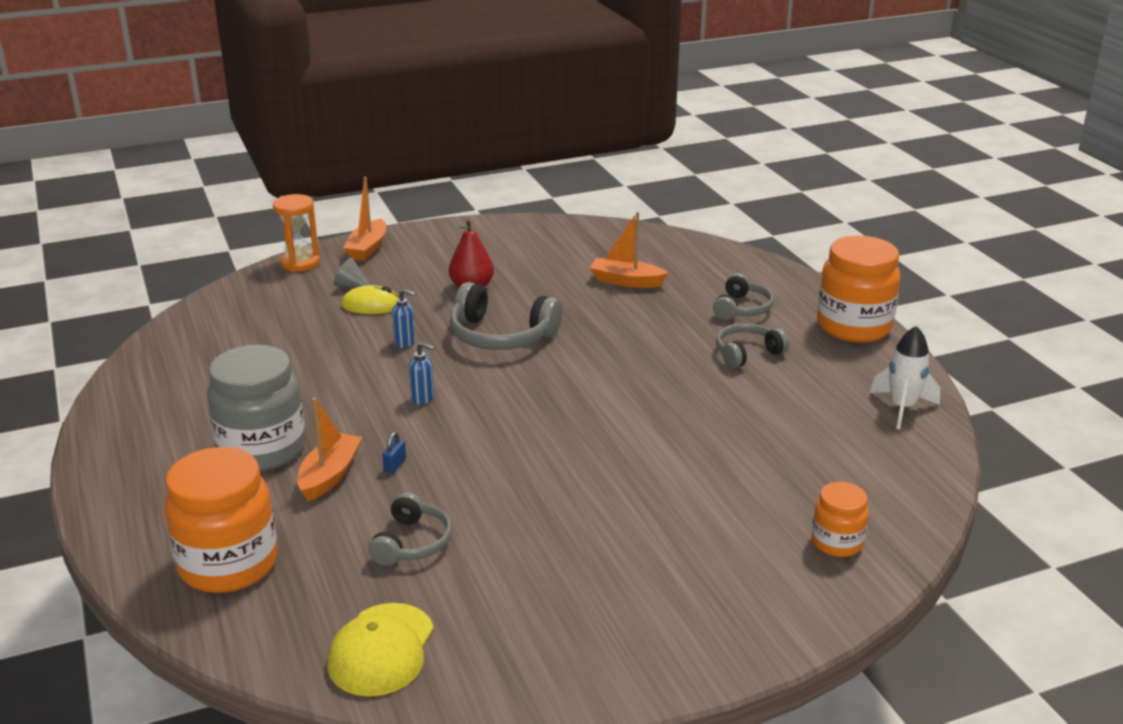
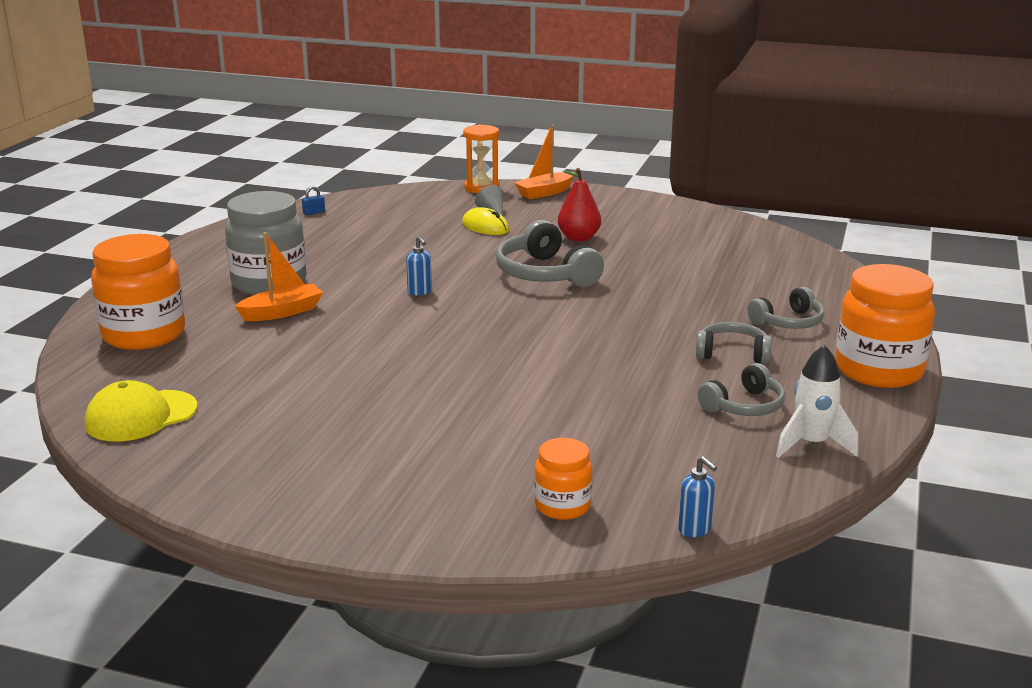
camera: 40 degrees right, 5 degrees down
grey headphones [368,492,452,566] -> grey headphones moved to [698,363,785,416]
blue padlock [382,432,406,473] -> blue padlock moved to [302,186,325,215]
blue soap dispenser [392,289,416,348] -> blue soap dispenser moved to [678,456,717,537]
orange boat [590,212,668,288] -> none

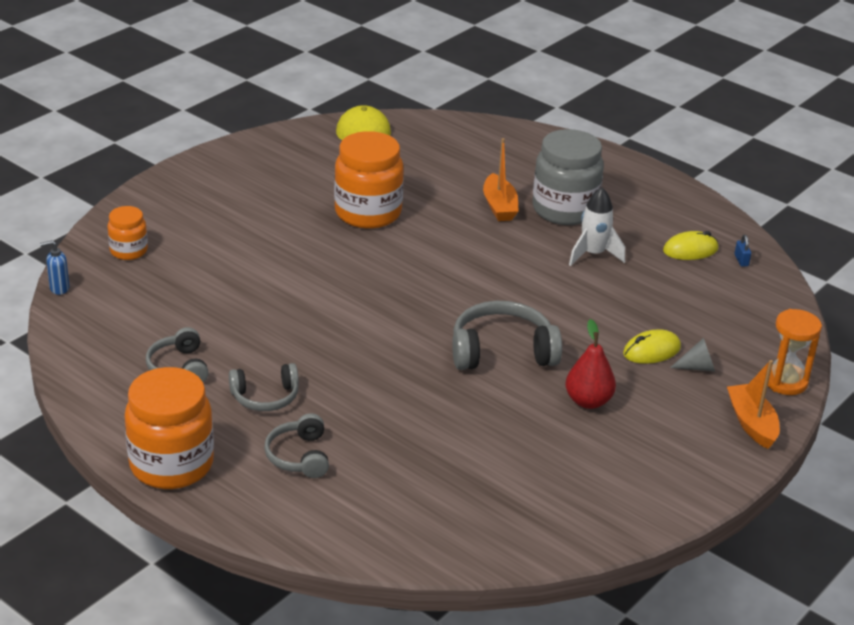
camera: 110 degrees right, 10 degrees up
orange jar [91,234,185,350] -> orange jar moved to [334,131,404,229]
blue soap dispenser [406,236,432,295] -> none
grey headphones [696,322,772,364] -> grey headphones turned 45 degrees clockwise [229,363,299,411]
white rocket [776,345,858,458] -> white rocket moved to [569,188,625,266]
none -> yellow mouse [663,231,718,260]

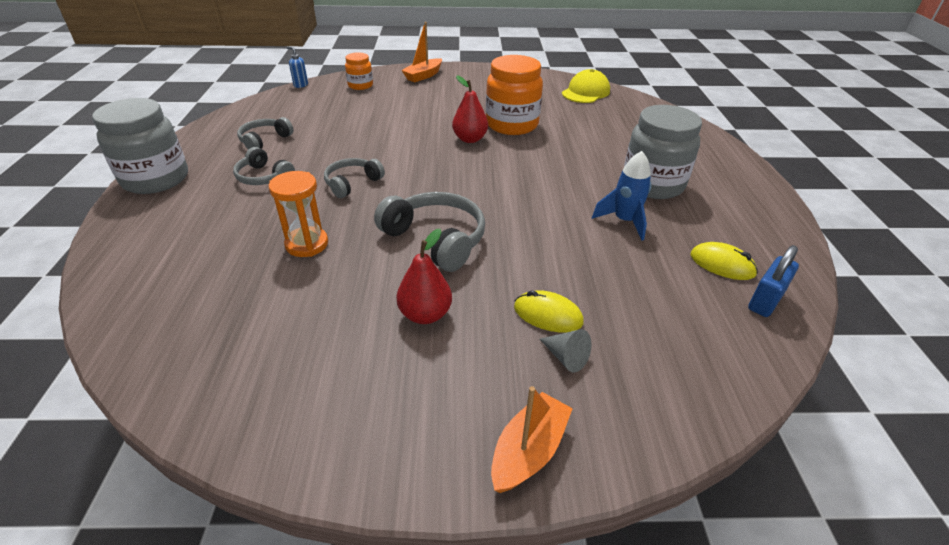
camera: 50 degrees right, 5 degrees up
orange jar [125,367,214,489] -> grey jar [92,98,188,194]
grey headphones [264,413,329,478] -> grey headphones moved to [324,158,385,198]
orange boat [483,138,519,221] -> orange boat moved to [401,22,442,82]
white rocket [569,188,625,266] -> blue rocket [592,151,651,240]
blue padlock [734,235,751,267] -> blue padlock [748,245,799,317], size x1.94
orange hourglass [768,309,822,395] -> orange hourglass moved to [269,171,328,257]
none -> red pear [452,75,488,143]

